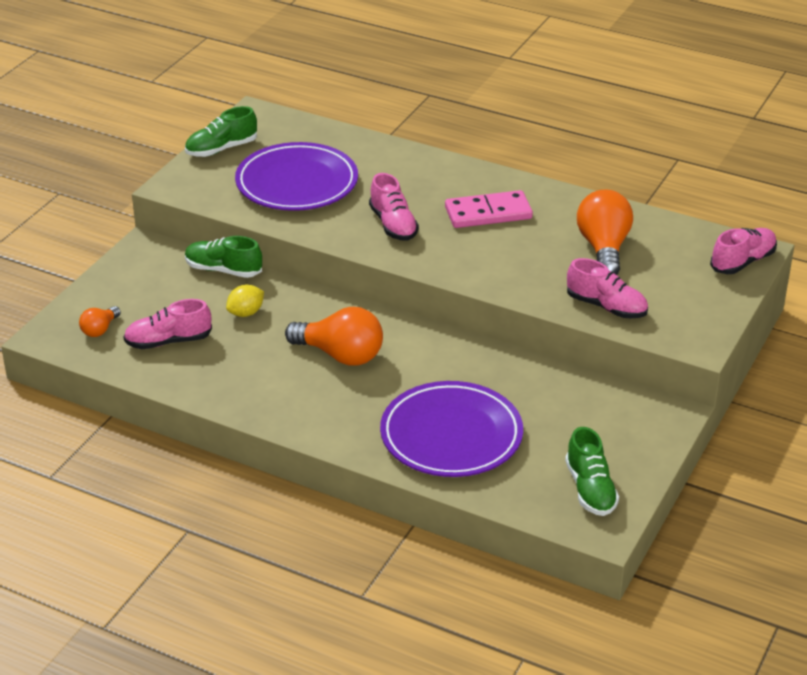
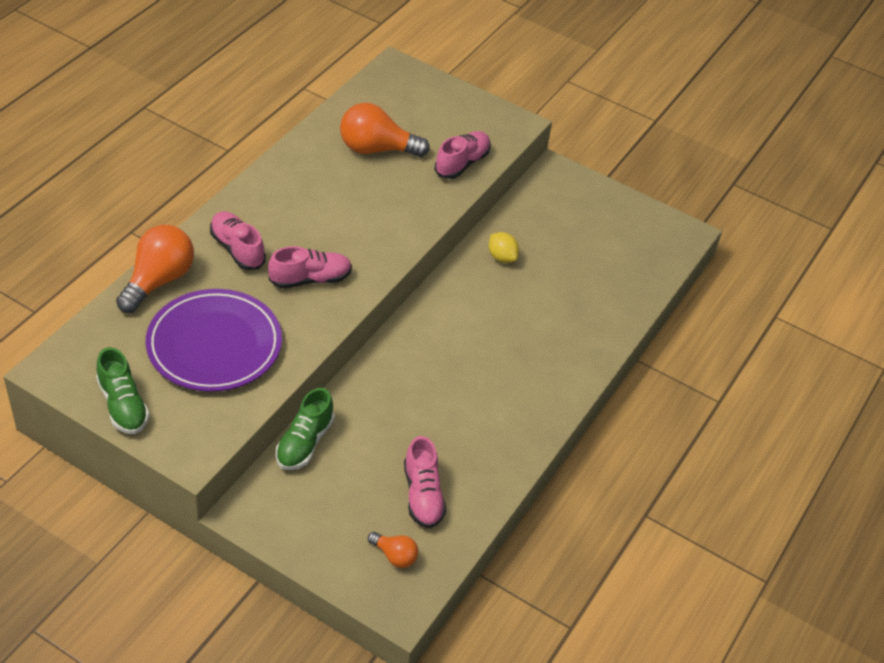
camera: 90 degrees left, 10 degrees up
yellow lemon [226,285,264,317] -> yellow lemon moved to [488,232,519,263]
orange light bulb [285,307,383,366] -> orange light bulb moved to [116,225,194,313]
purple plate [380,381,523,477] -> none
pink domino [445,190,533,228] -> none
green shoe [565,427,619,516] -> none
pink shoe [710,228,777,274] -> pink shoe moved to [210,211,266,270]

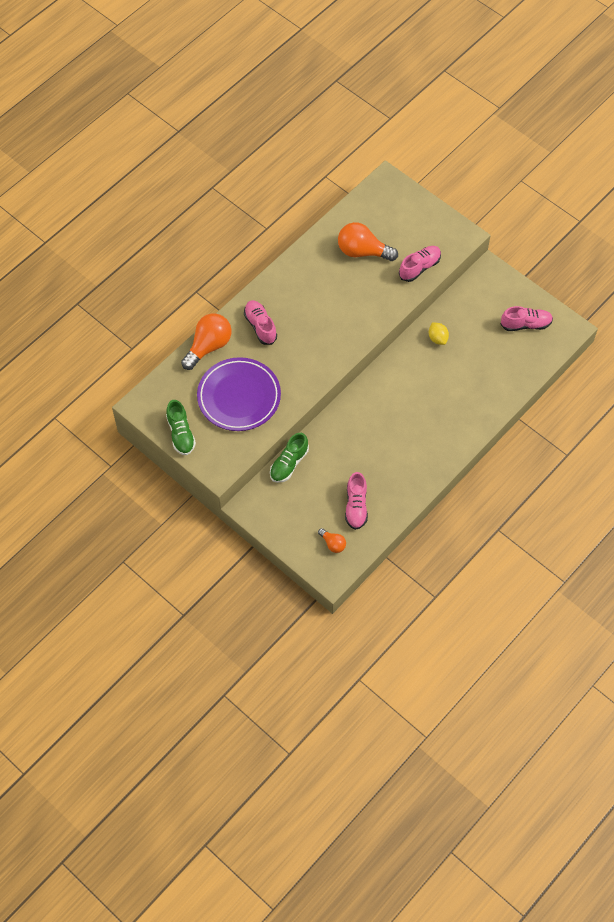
camera: 15 degrees right, 15 degrees up
pink shoe [268,246,352,289] -> pink shoe moved to [500,306,553,331]

